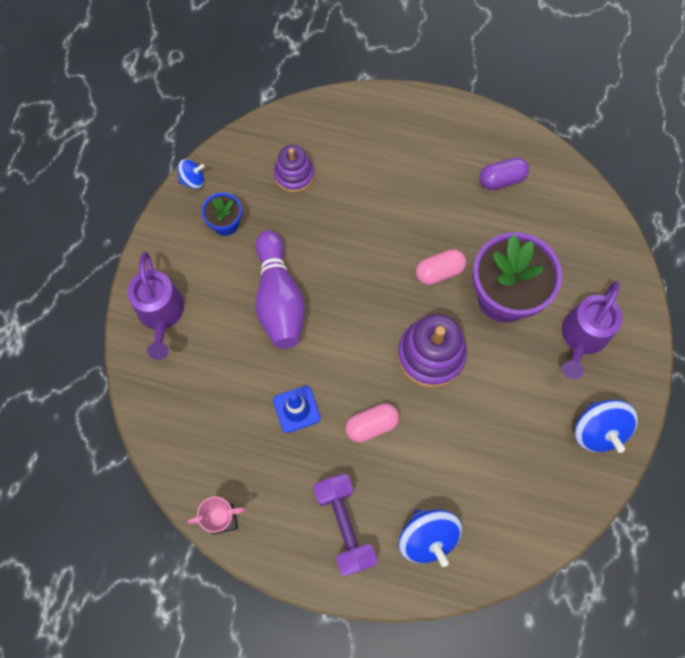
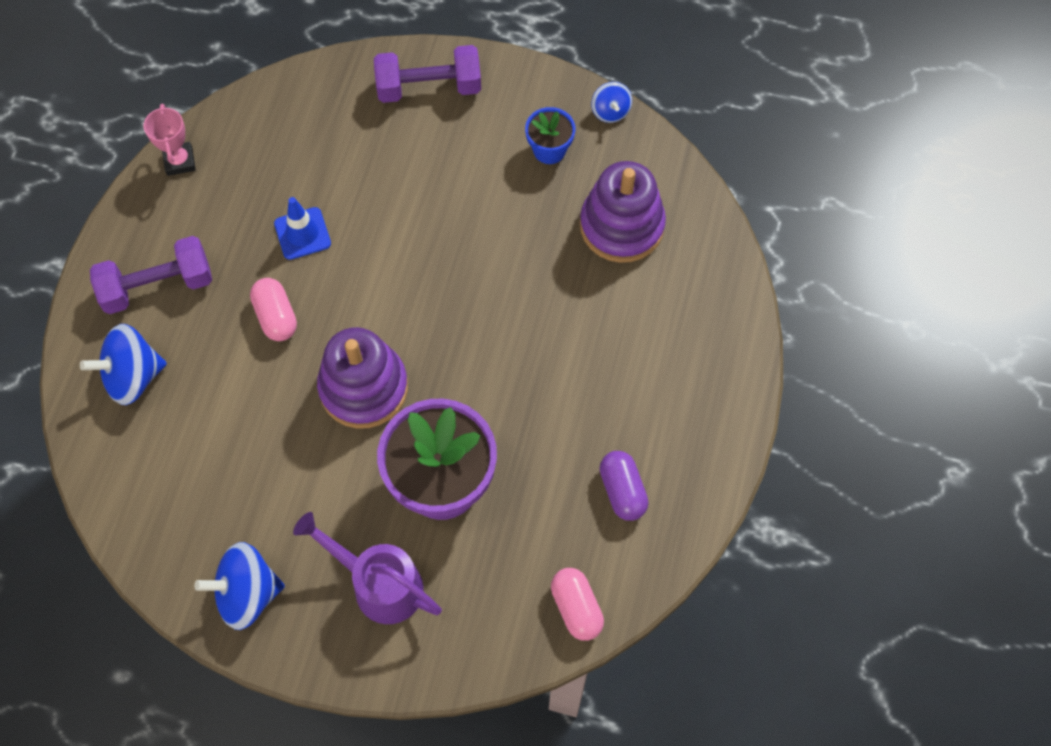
camera: 90 degrees right, 5 degrees down
purple watering can [127,252,184,360] -> purple dumbbell [374,45,481,103]
purple bowling pin [255,230,305,349] -> none
purple stacking toy [274,145,314,193] -> purple stacking toy [580,161,666,263], size x1.59
pink capsule [416,249,466,285] -> pink capsule moved to [551,568,604,641]

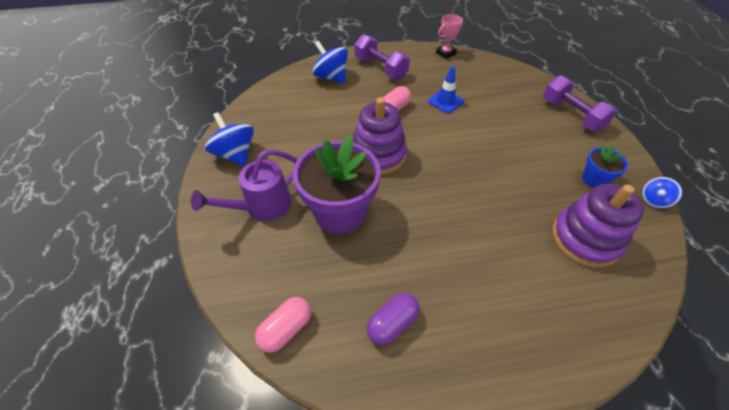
camera: 65 degrees right, 15 degrees down
purple watering can [293,512,442,624] -> purple watering can turned 135 degrees counterclockwise [191,150,297,221]

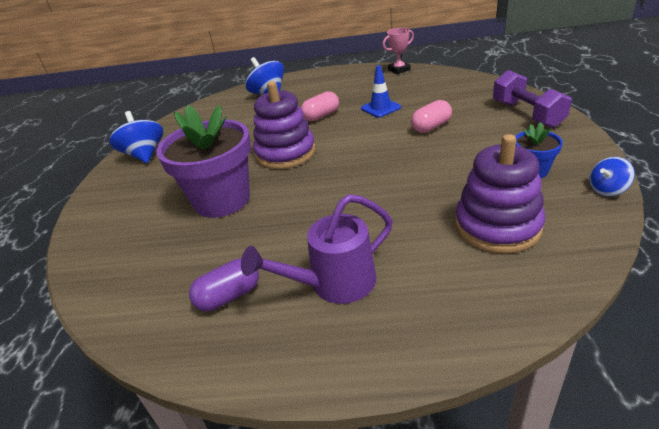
camera: 15 degrees right, 15 degrees down
purple watering can [191,150,297,221] -> purple watering can moved to [241,194,393,304]
pink capsule [255,297,311,352] -> pink capsule moved to [411,100,452,133]
purple dumbbell [355,34,410,80] -> none

